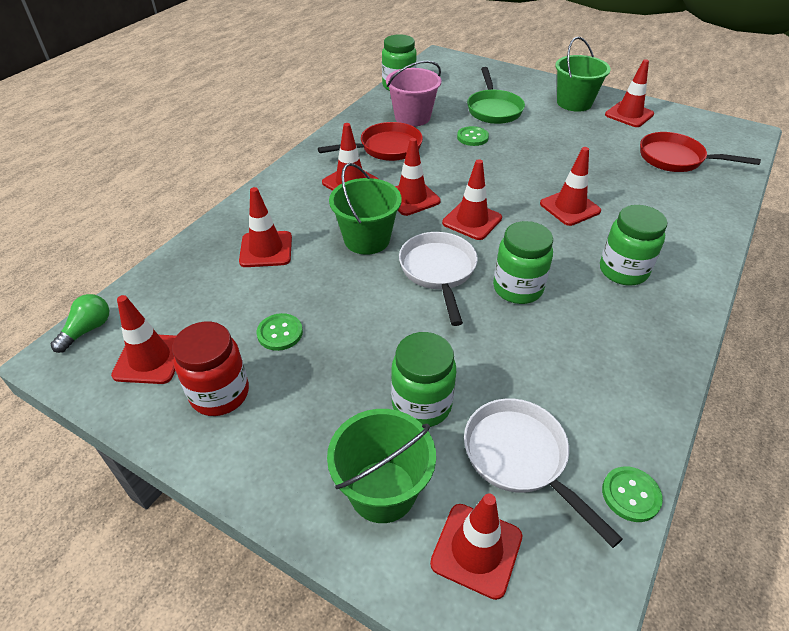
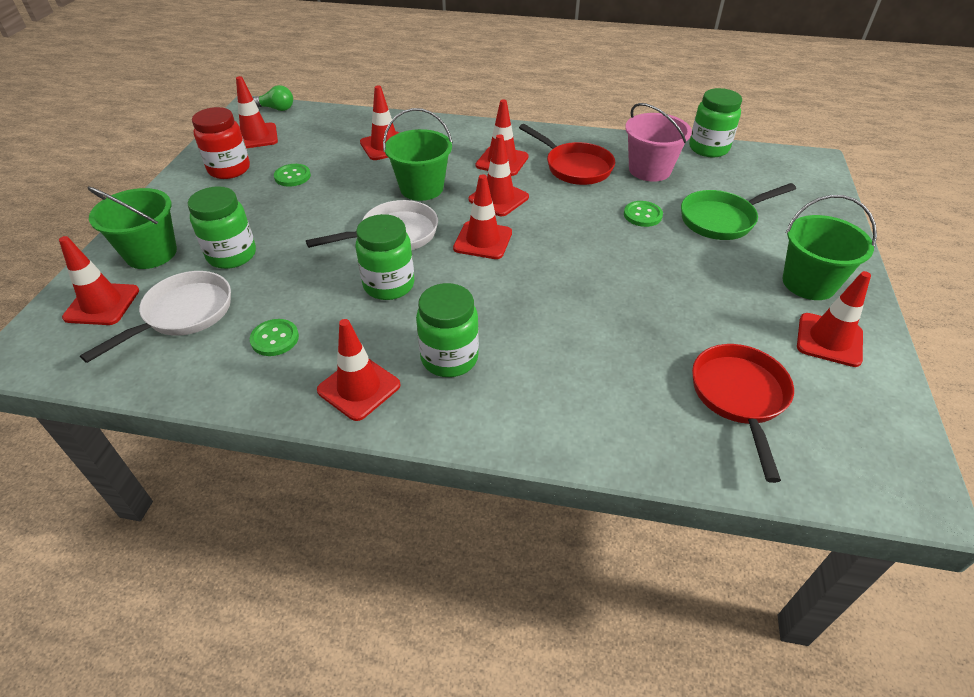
camera: 70 degrees right, 0 degrees up
red traffic cone [540,147,601,226] -> red traffic cone moved to [317,319,400,421]
green button [602,466,663,522] -> green button moved to [250,319,299,356]

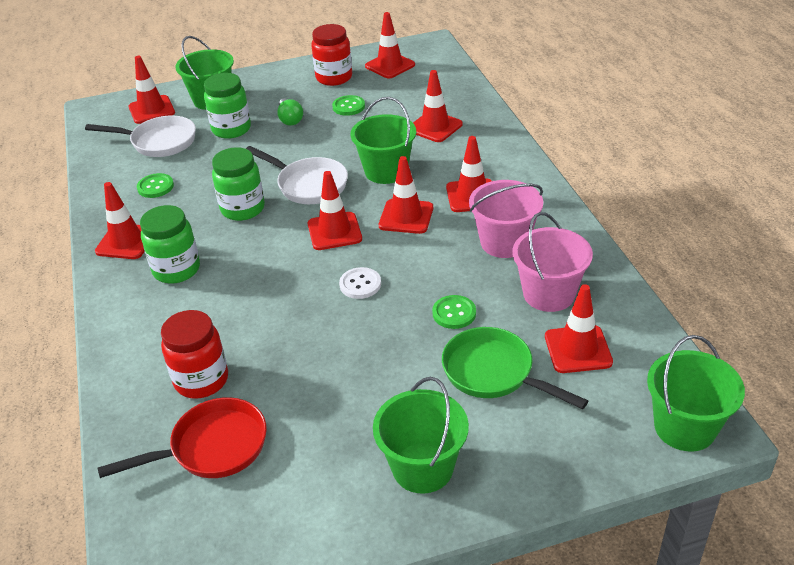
camera: 65 degrees right, 5 degrees down
green light bulb [252,85,293,111] -> green light bulb moved to [277,98,303,126]
red pan [519,124,615,185] -> pink bucket [469,180,543,258]
green jar [689,88,742,158] -> none
red traffic cone [797,271,871,367] -> red traffic cone moved to [545,284,613,373]
none -> red jar [161,310,228,399]
none -> white button [339,267,381,299]
none -> green bucket [647,335,745,451]

